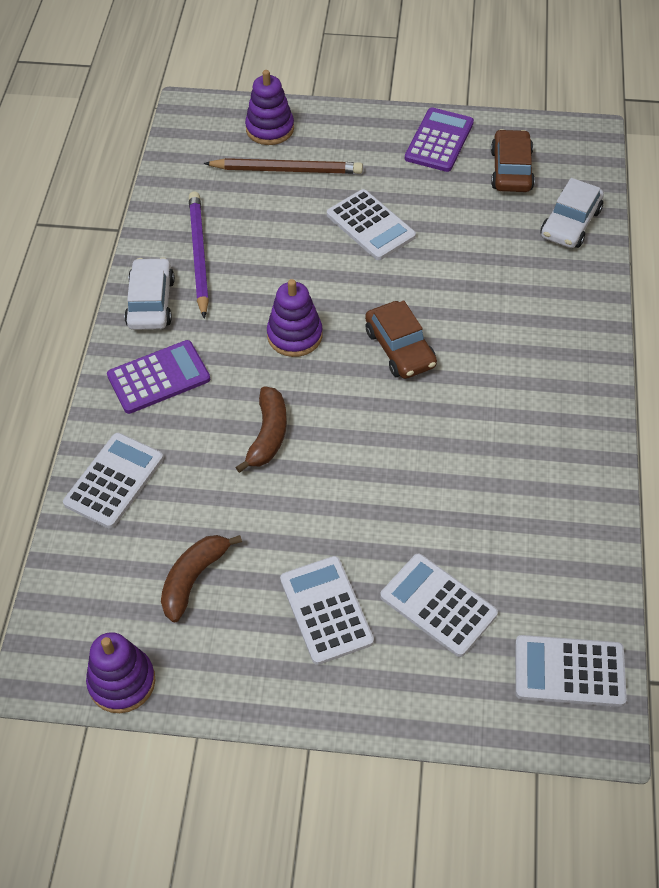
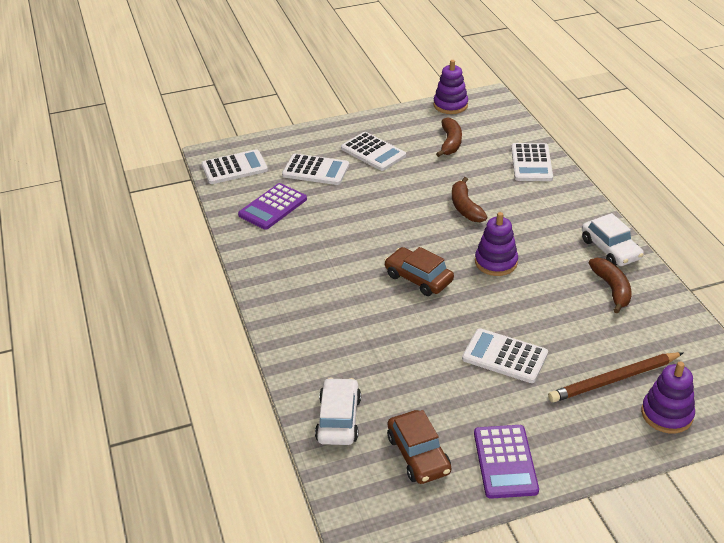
camera: 155 degrees right, 15 degrees down
purple calculator [107,340,210,414] -> purple calculator moved to [238,183,307,230]
purple pencil [189,191,209,319] -> brown banana [589,258,632,314]

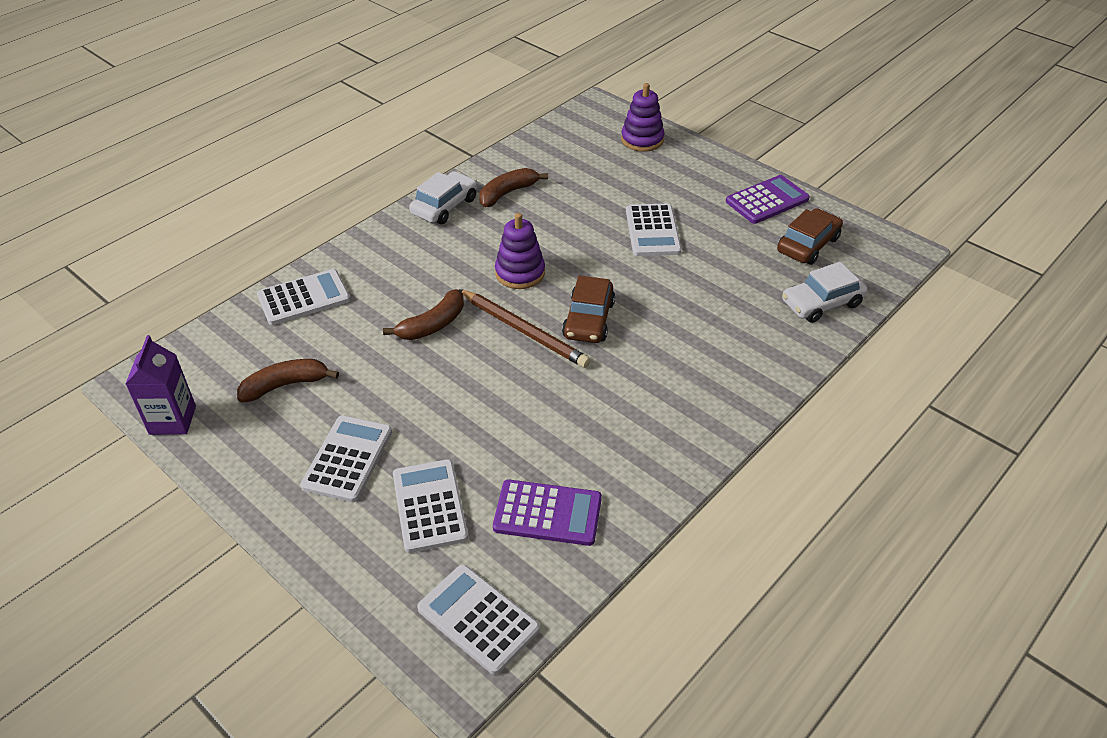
camera: 120 degrees left, 5 degrees up
purple stacking toy [433,60,468,114] -> purple carton [125,335,196,435]
brown pencil [548,352,683,402] -> brown pencil moved to [458,289,590,368]

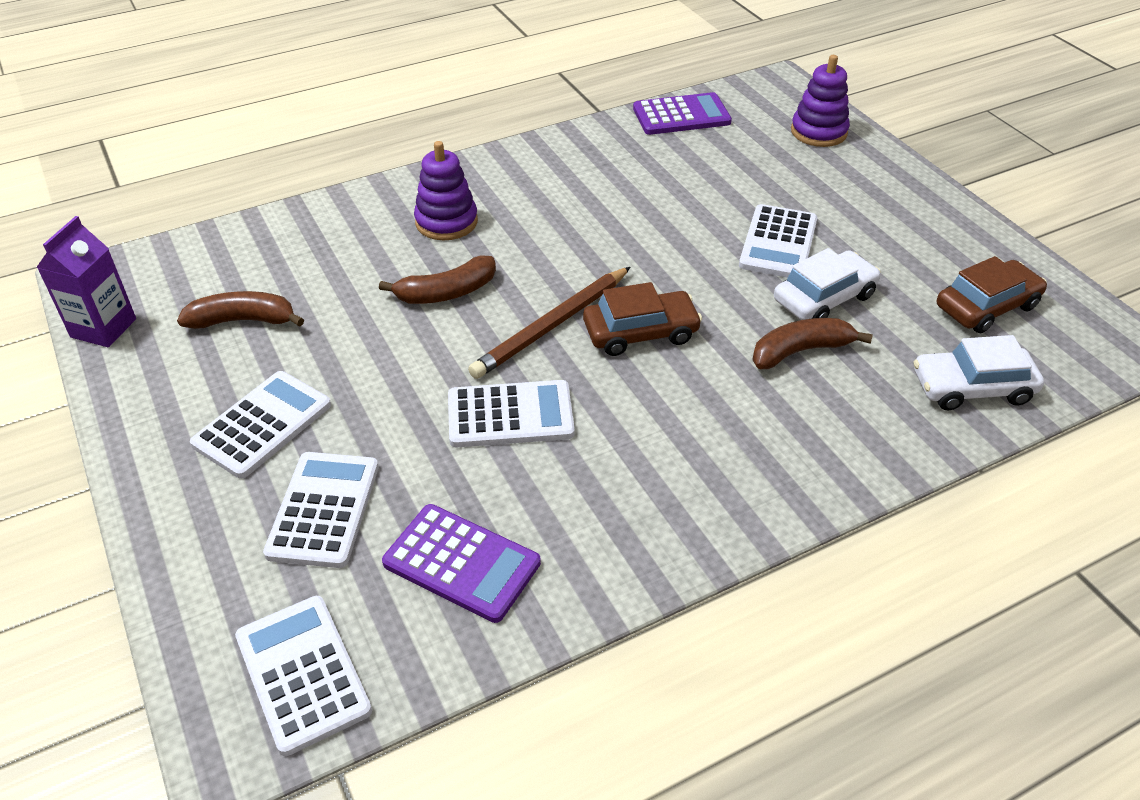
camera: 20 degrees right, 0 degrees up
white calculator [257,269,350,325] -> white calculator moved to [448,380,575,447]
white car [409,171,477,224] -> white car moved to [774,248,881,320]
brown pencil [458,289,590,368] -> brown pencil turned 75 degrees clockwise [468,267,630,379]
brown banana [479,168,548,207] -> brown banana moved to [752,318,873,369]
purple stacking toy [495,213,545,289] -> purple stacking toy moved to [414,141,478,240]
brown car [562,275,615,343] -> brown car turned 135 degrees counterclockwise [583,282,702,356]
purple calculator [726,175,810,224] -> purple calculator moved to [633,92,732,135]

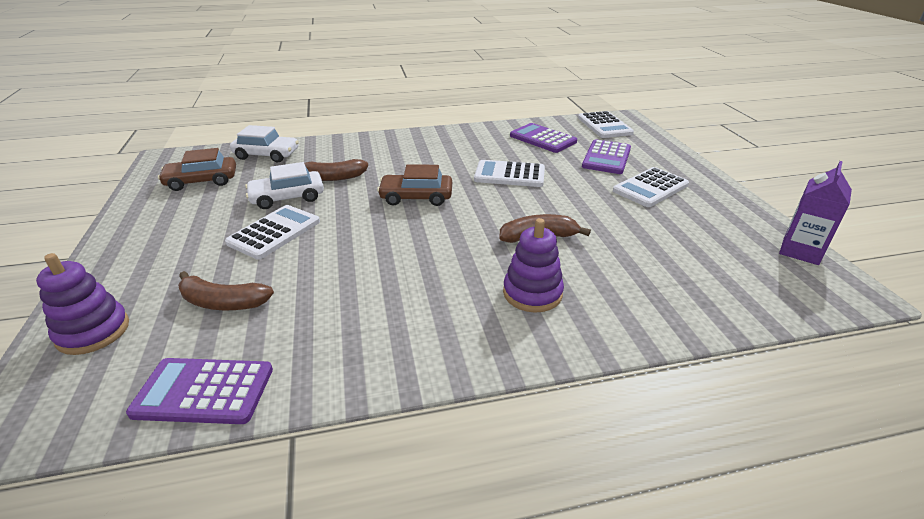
camera: 165 degrees left, 10 degrees down
brown banana [177,291,304,329] -> brown banana moved to [178,271,274,310]
white calculator [263,452,379,568] -> purple calculator [582,139,631,174]
brown pencil [468,267,630,379] -> none

